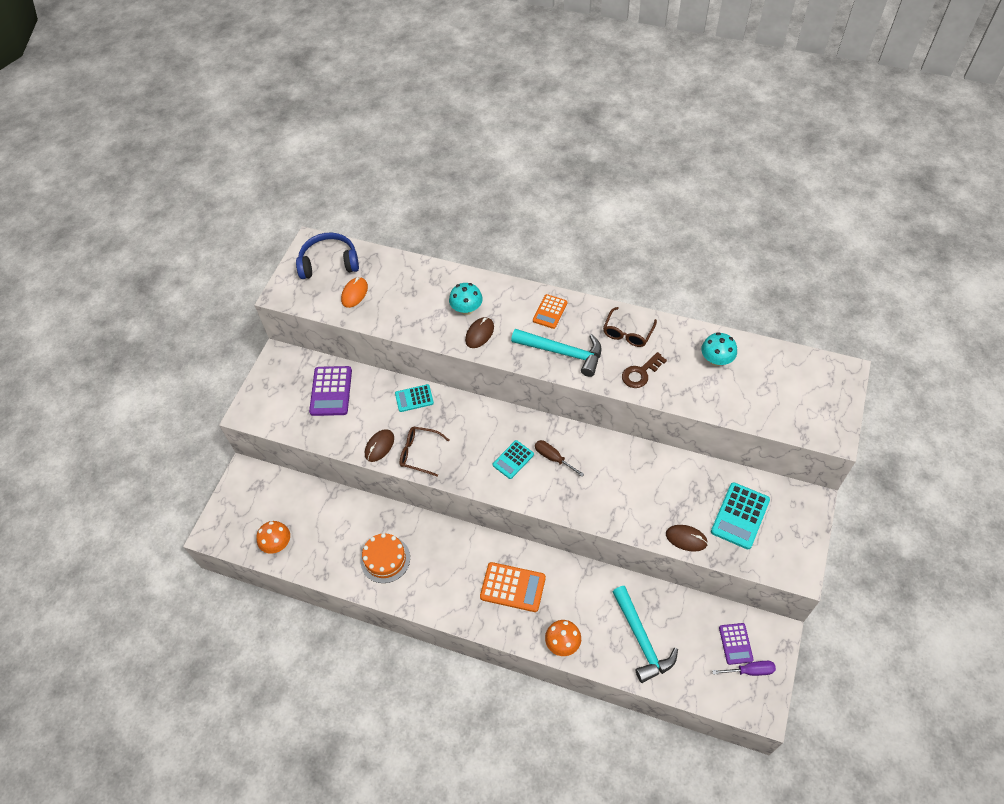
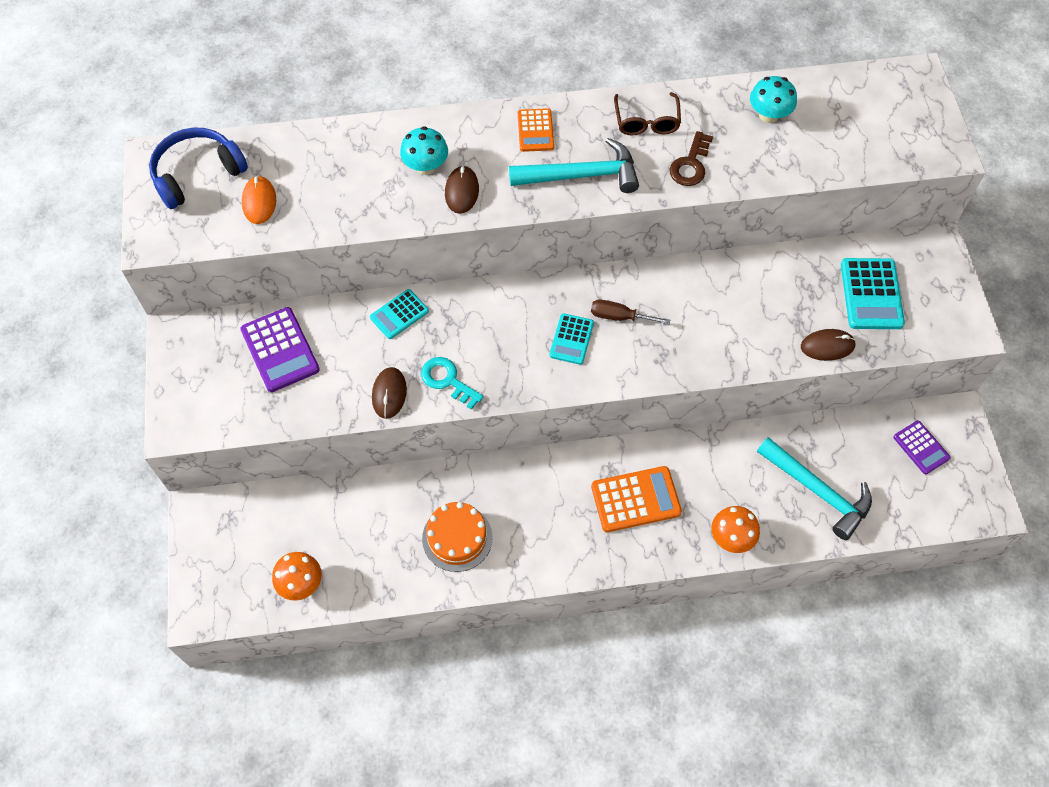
camera: 30 degrees left, 5 degrees up
brown glasses [400,427,449,477] -> turquoise key [421,357,484,410]
purple screwdriver [712,661,776,676] -> none

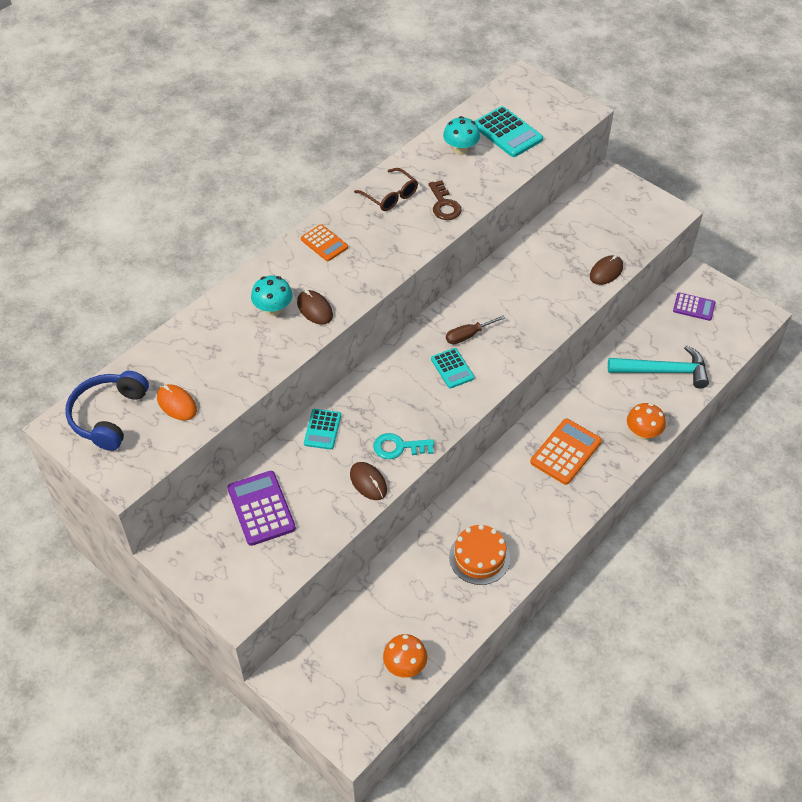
camera: 40 degrees left, 10 degrees down
purple calculator [240,307,320,392] -> purple calculator turned 135 degrees counterclockwise [228,471,296,546]
turquoise hammer [509,138,639,193] -> none
turquoise calculator [841,258,905,329] -> turquoise calculator moved to [474,106,543,157]

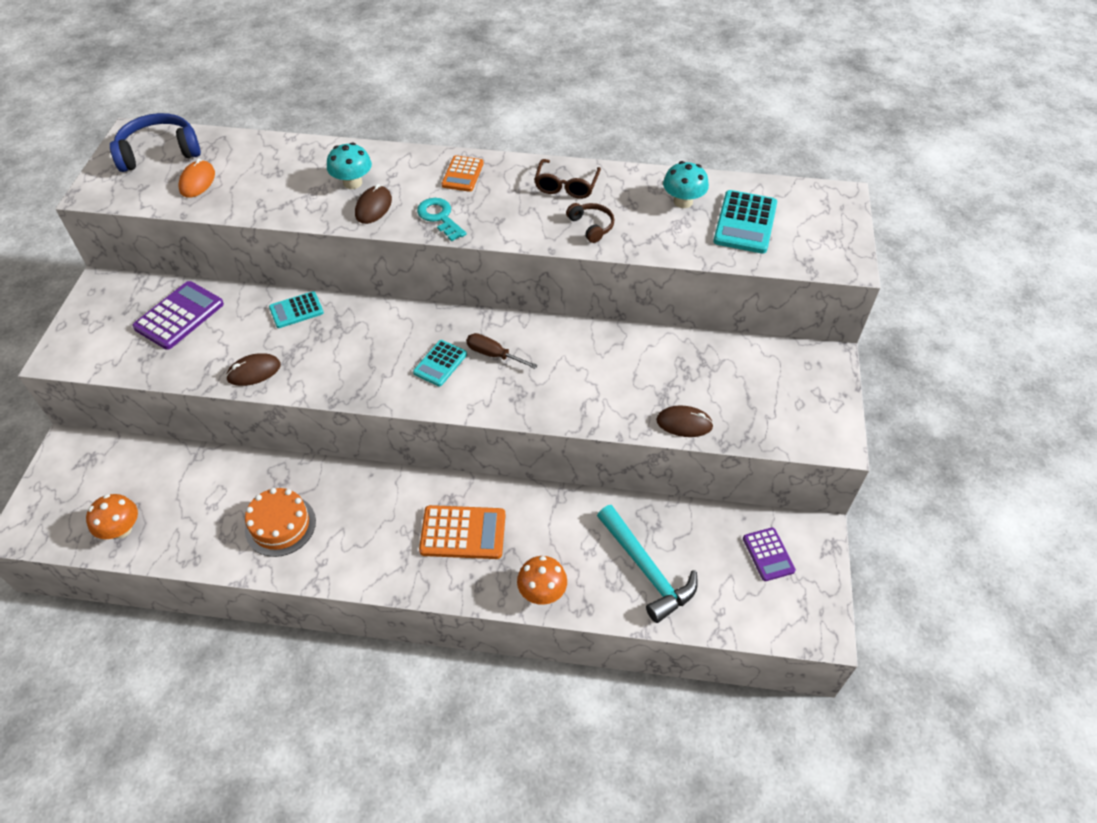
camera: 55 degrees right, 0 degrees up
brown mouse [350,462,387,500] -> brown mouse turned 45 degrees clockwise [226,353,281,386]
turquoise key [373,433,434,459] -> turquoise key moved to [417,198,466,241]
brown key [428,180,462,220] -> brown headphones [566,203,614,243]

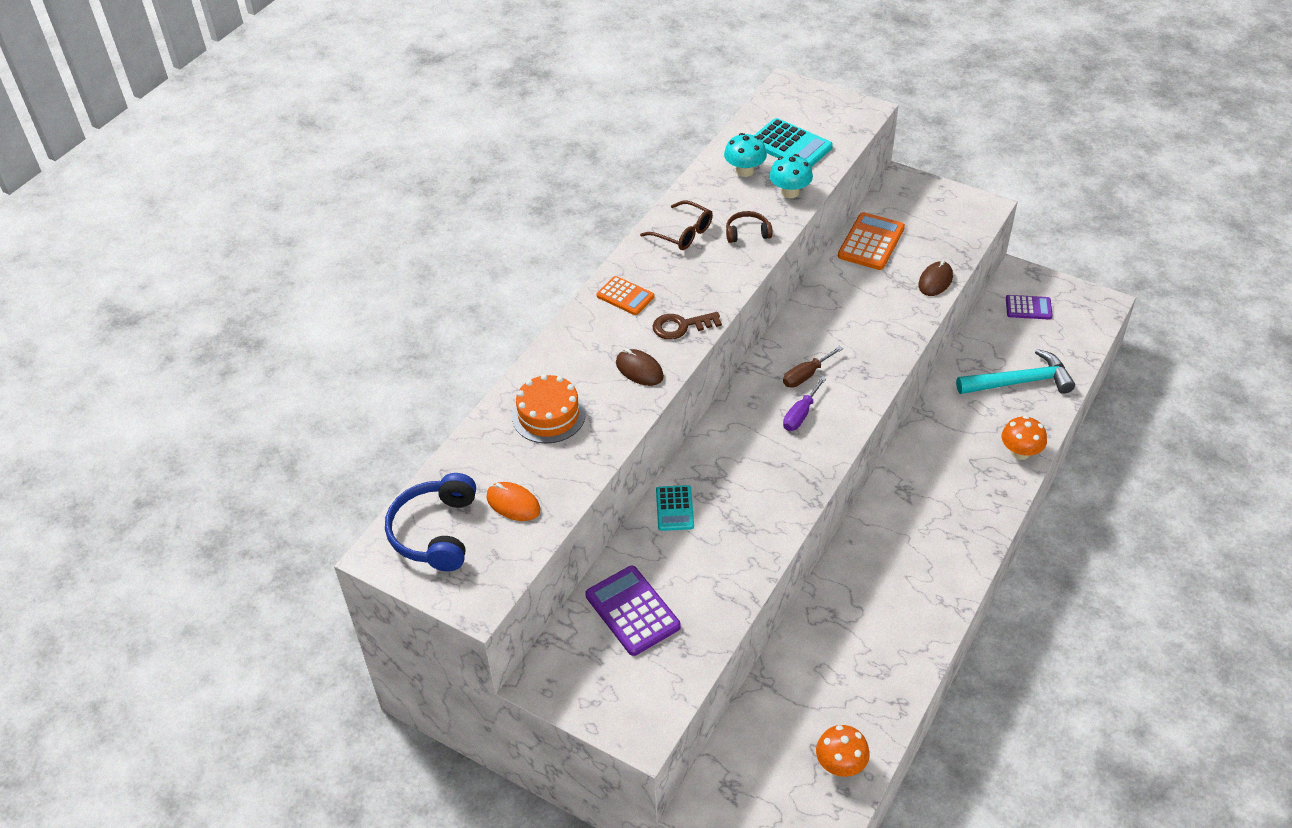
camera: 65 degrees left, 5 degrees down
brown mouse [226,353,281,386] -> none
orange cake [245,488,316,557] -> orange cake moved to [512,374,586,444]
turquoise mushroom [327,142,372,189] -> turquoise mushroom moved to [769,154,813,198]
turquoise calculator [413,340,467,386] -> purple screwdriver [783,377,827,431]
turquoise key [417,198,466,241] -> brown key [652,312,722,340]
orange calculator [419,505,506,559] -> orange calculator moved to [838,212,905,270]

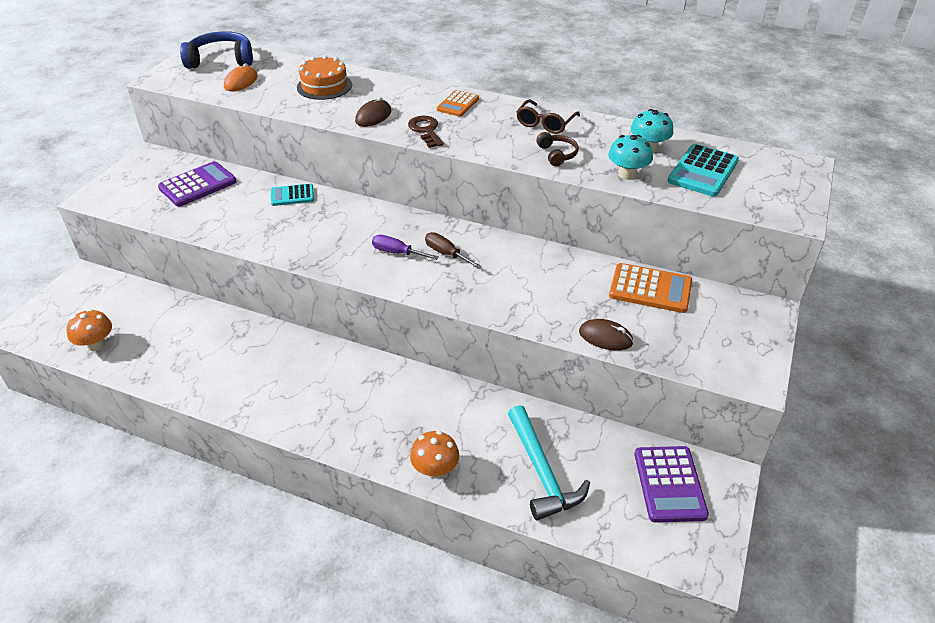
camera: 80 degrees right, 5 degrees down
purple calculator [1006,295,1053,320] -> purple calculator [634,446,709,523], size x1.59

